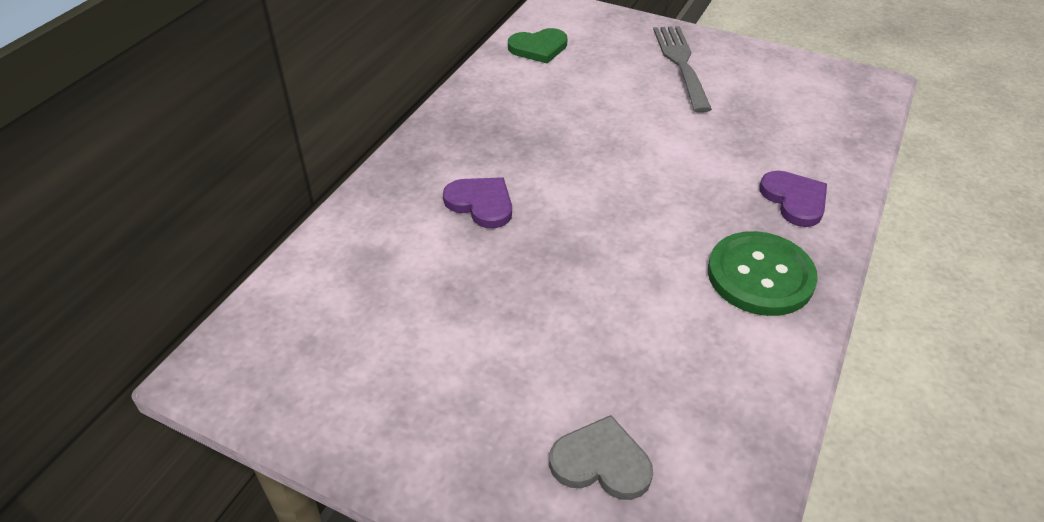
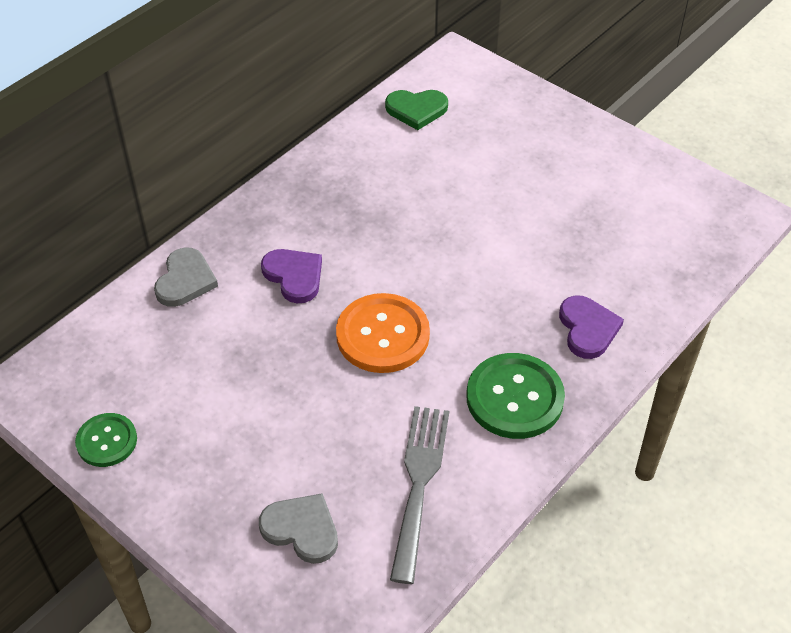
camera: 15 degrees right, 5 degrees up
grey fork [653,26,712,113] -> grey fork moved to [390,406,449,584]
none -> green button [75,413,137,467]
none -> grey heart [154,247,218,307]
none -> orange button [336,293,430,373]

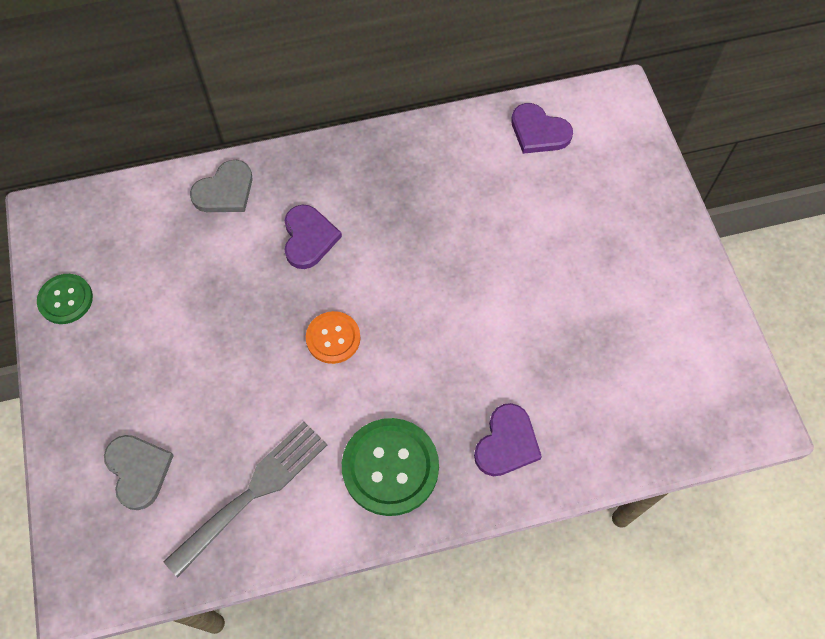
camera: 35 degrees right, 15 degrees up
orange button [336,293,430,373] -> orange button [306,311,360,364], size x0.60
green heart [385,90,448,130] -> purple heart [511,103,573,154]

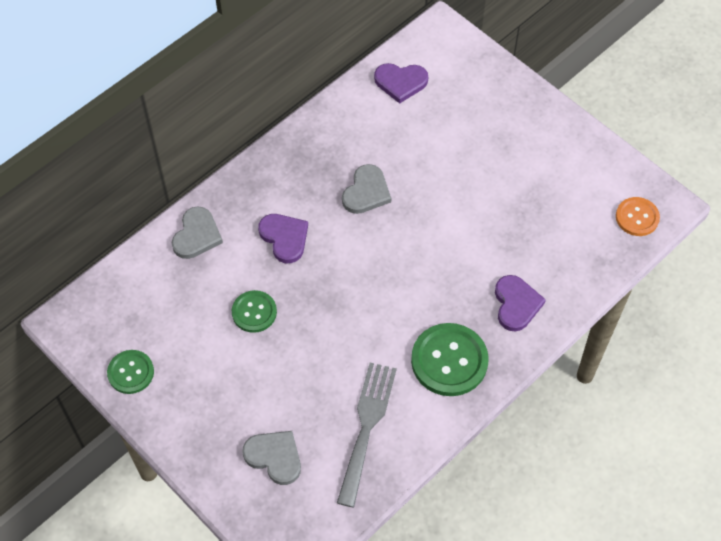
camera: 30 degrees left, 5 degrees down
orange button [306,311,360,364] -> orange button moved to [616,197,660,236]
none -> green button [232,290,277,333]
none -> grey heart [342,164,391,214]

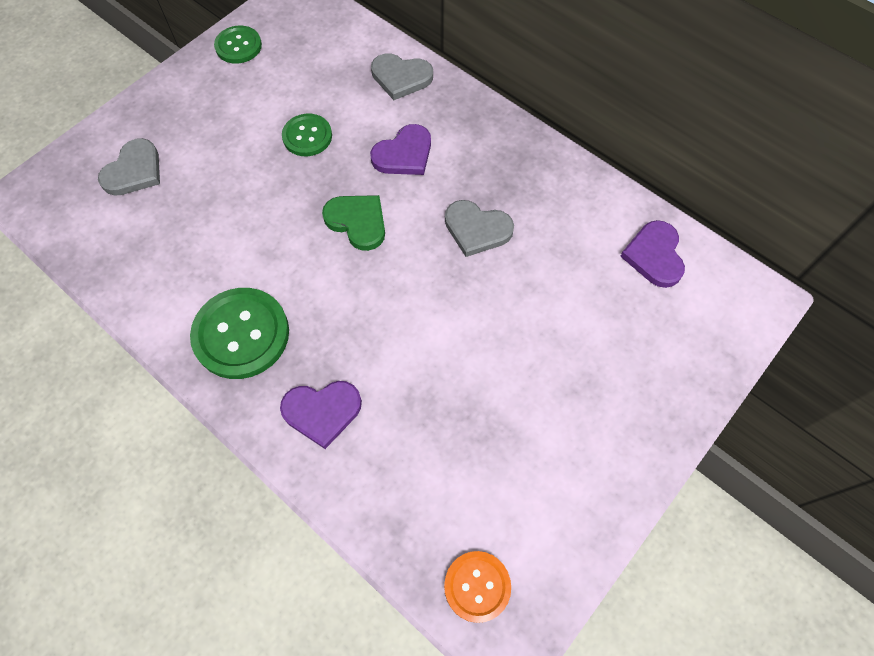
camera: 85 degrees right, 5 degrees up
grey fork [337,362,397,507] -> none
none -> green heart [322,195,385,251]

